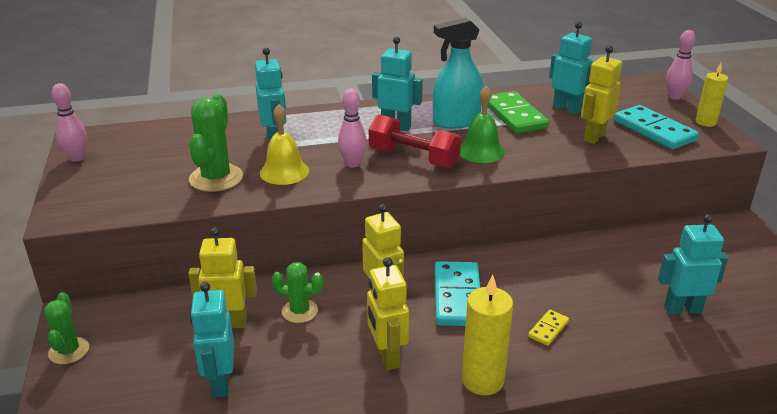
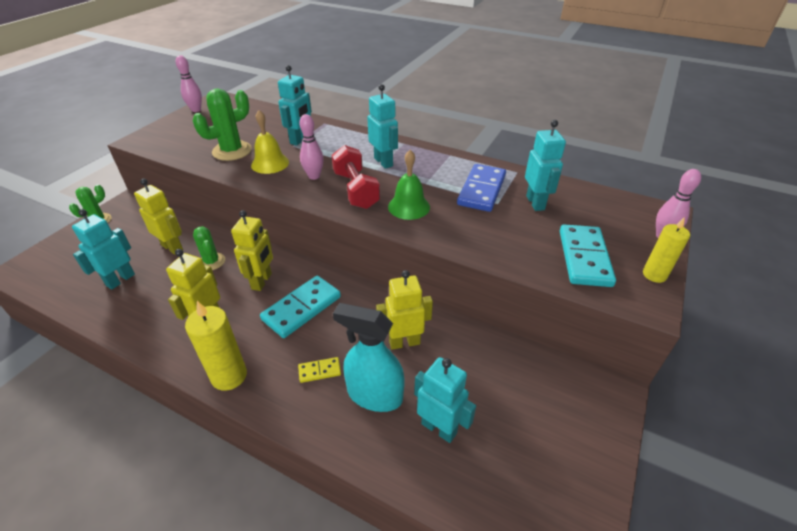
camera: 40 degrees right, 10 degrees up
turquoise spray bottle [433,17,483,129] -> turquoise spray bottle moved to [333,303,405,412]
green domino [488,91,549,134] -> blue domino [457,164,506,212]
yellow robot [581,46,622,144] -> yellow robot moved to [376,270,433,350]

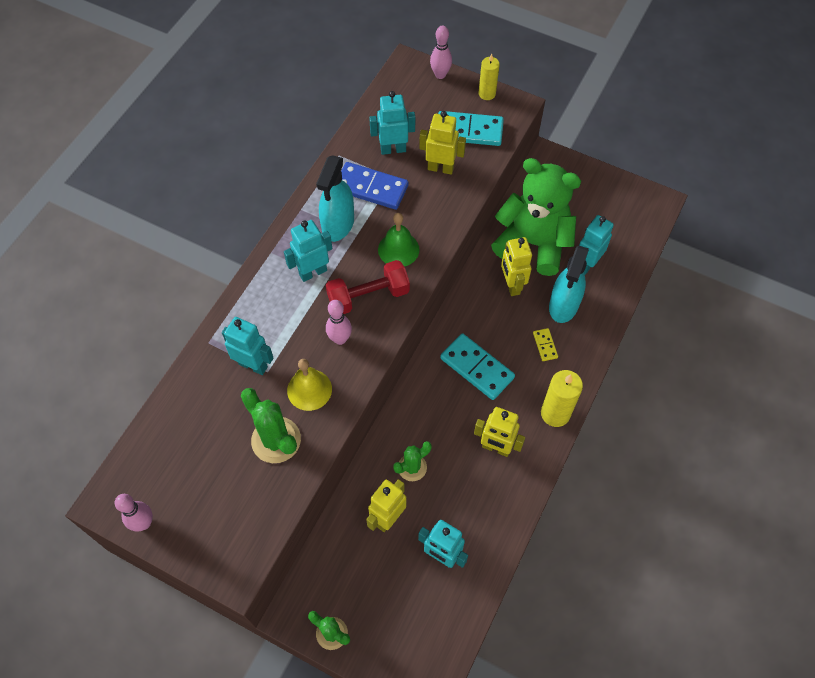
camera: 90 degrees left, 20 degrees up
yellow robot [231,210,273,291] -> yellow robot moved to [419,111,466,175]
none -> turquoise spray bottle [316,155,354,242]
none -> green teddy bear [491,158,581,276]

